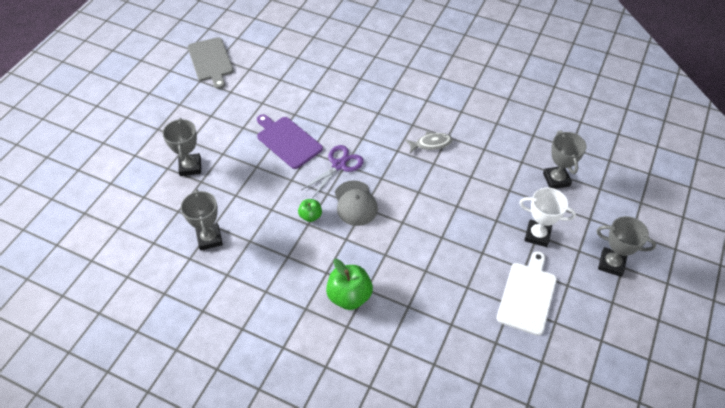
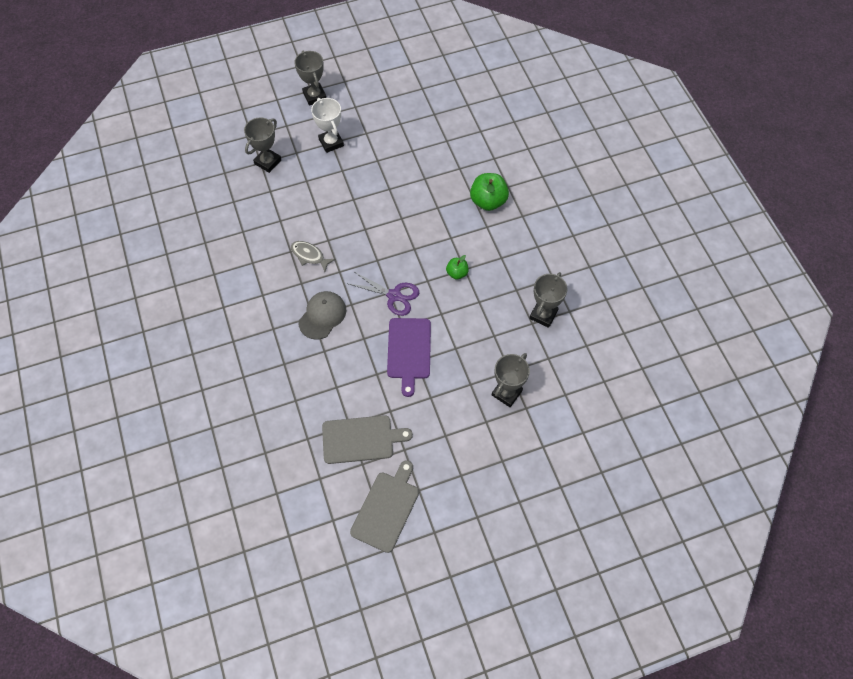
camera: 135 degrees left, 10 degrees up
purple scissors [301,145,364,199] -> purple scissors turned 150 degrees counterclockwise [349,272,419,316]
grey cap [335,180,378,226] -> grey cap moved to [299,291,346,340]
white cutting board [496,251,557,336] -> none
none -> grey cutting board [322,415,413,464]

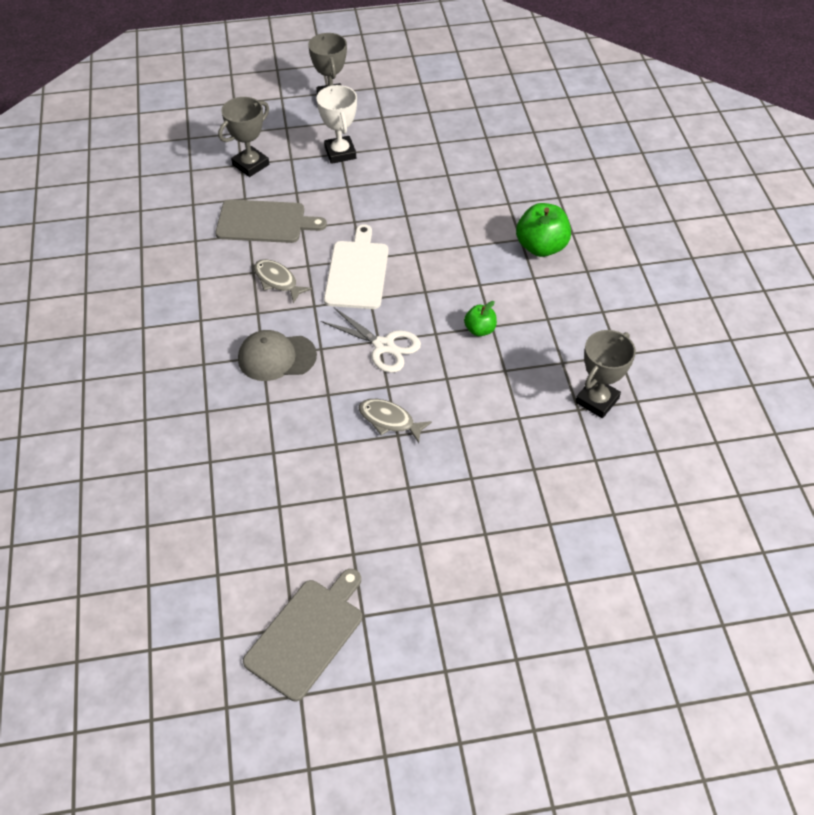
camera: 10 degrees right, 10 degrees down
grey cap [299,291,346,340] -> grey cap turned 135 degrees counterclockwise [238,330,317,381]
grey cutting board [322,415,413,464] -> grey cutting board moved to [215,199,327,243]
purple scissors [349,272,419,316] -> white scissors [321,308,421,373]
purple cutting board [387,318,431,397] -> grey fish [359,399,432,443]
grey trophy [492,353,530,407] -> none
none -> white cutting board [324,224,389,309]

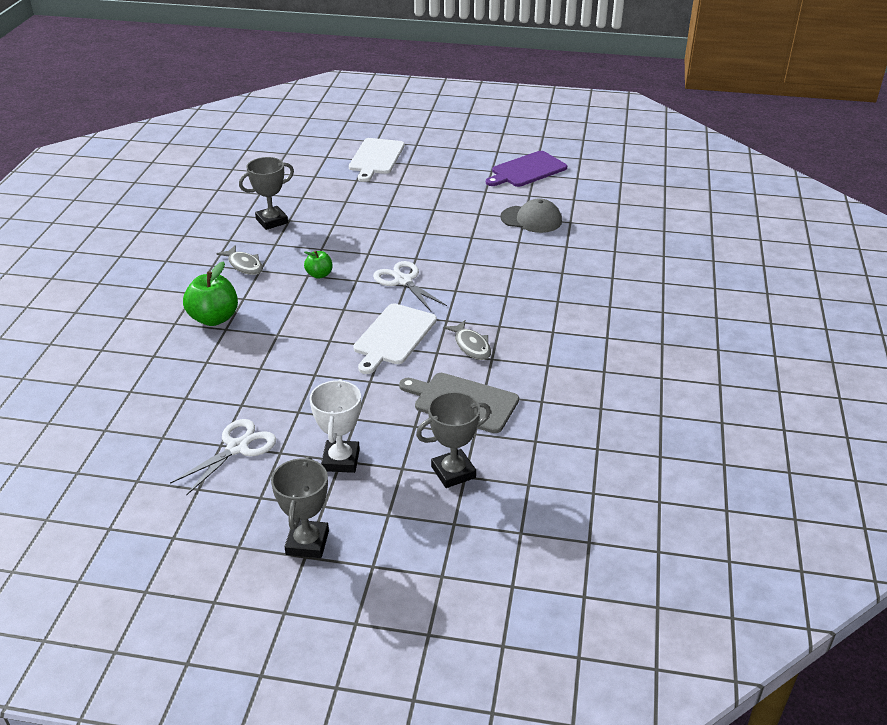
camera: 160 degrees left, 15 degrees down
grey cap [238,330,317,381] -> grey cap moved to [500,198,562,233]
grey cutting board [243,569,362,701] -> purple cutting board [486,151,567,187]
grey fish [359,399,432,443] -> grey fish moved to [216,245,263,275]
none -> white scissors [170,419,276,496]
none -> white cutting board [349,138,405,182]

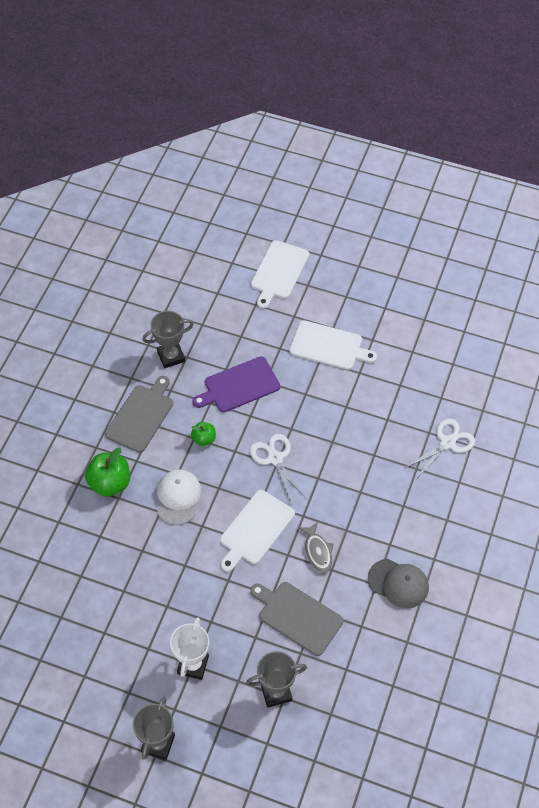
camera: 10 degrees right, 20 degrees up
white scissors [170,419,276,496] -> white scissors moved to [405,419,475,479]
grey fish [216,245,263,275] -> grey cutting board [105,376,173,453]
purple cutting board [486,151,567,187] -> purple cutting board moved to [193,356,280,412]
grey cap [500,198,562,233] -> grey cap moved to [368,559,429,608]
none -> white cap [157,469,201,525]
none -> white cutting board [289,320,377,370]

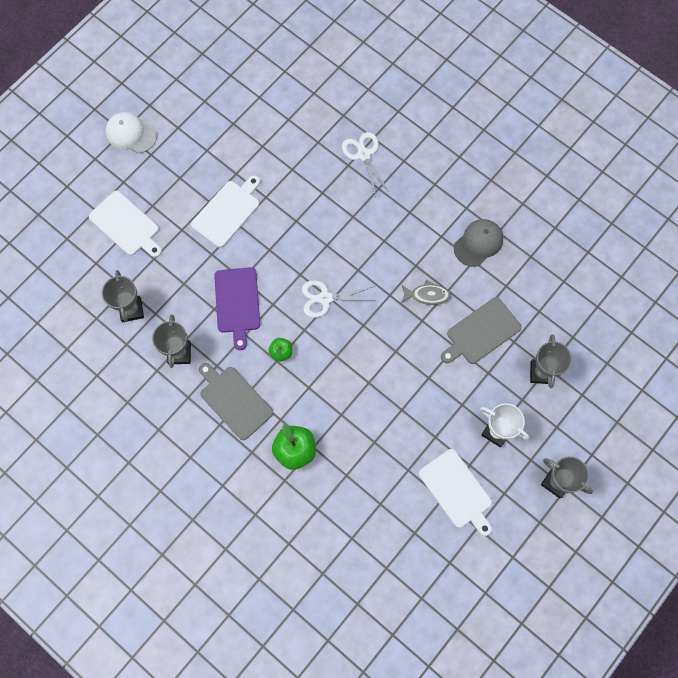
camera: 70 degrees left, 15 degrees up
white cap [157,469,201,525] -> white cap moved to [106,112,157,153]
white cutting board [220,490,295,572] -> white cutting board moved to [419,449,492,536]
none -> grey trophy [102,270,144,322]

